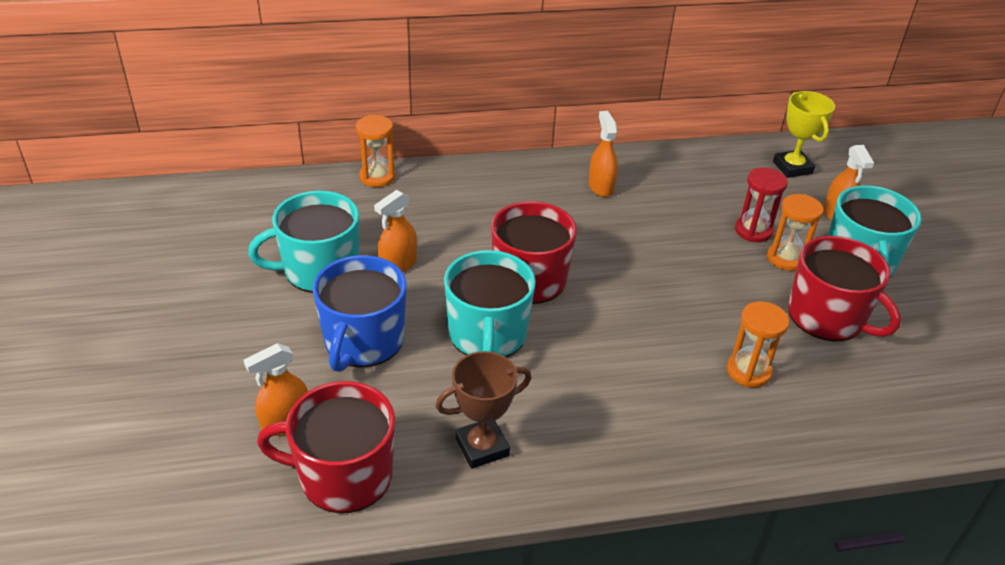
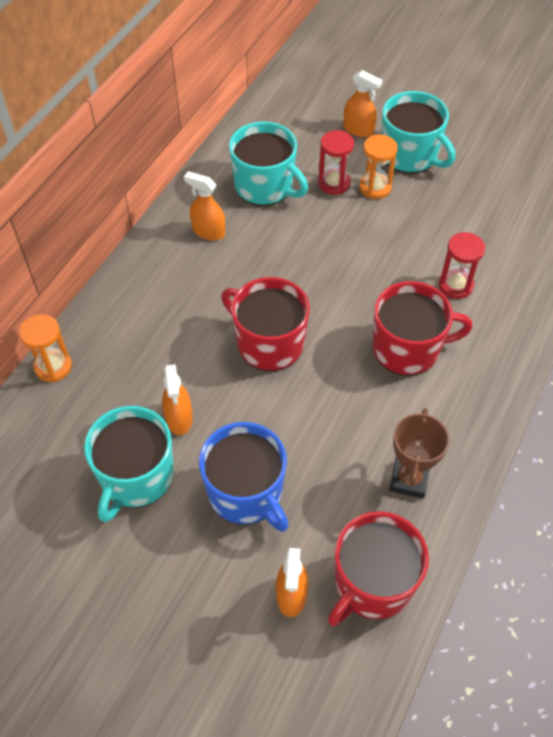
camera: 50 degrees left, 15 degrees up
turquoise mug [444,250,536,358] -> turquoise mug moved to [229,121,308,206]
orange hourglass [727,301,789,388] -> red hourglass [439,232,485,299]
yellow trophy [773,91,835,178] -> none
red mug [788,236,901,342] -> red mug moved to [373,281,473,376]

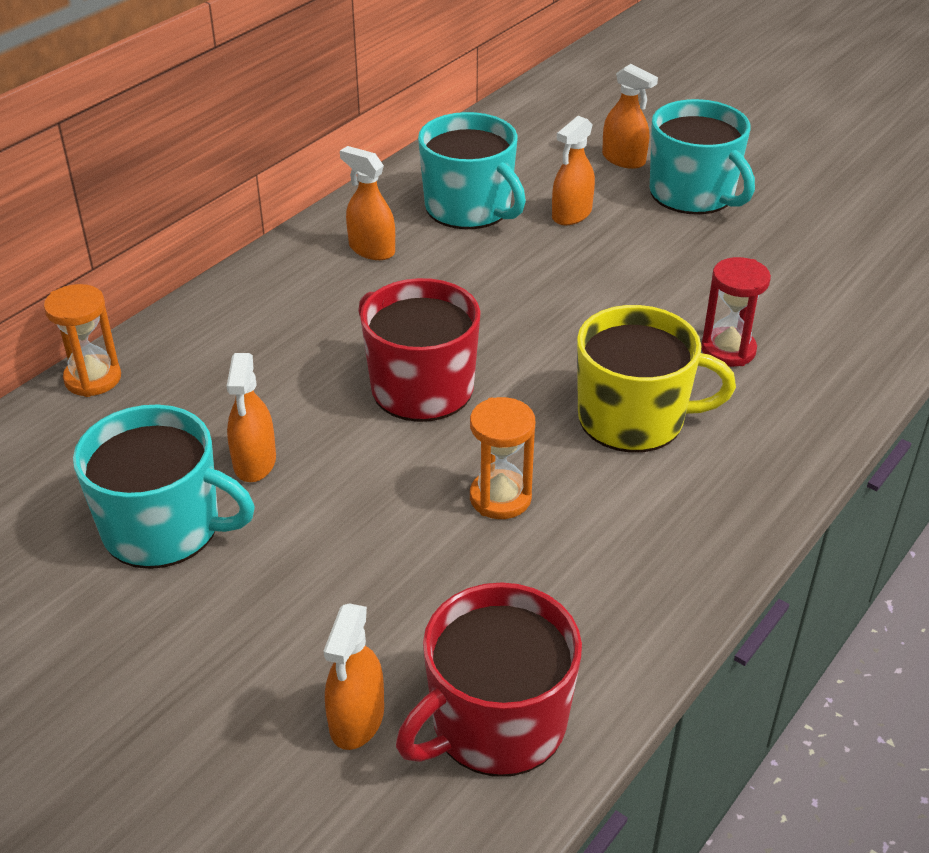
camera: 10 degrees right, 15 degrees down
turquoise mug [84,406,174,522] -> turquoise mug turned 105 degrees counterclockwise [73,404,255,569]
blue mug [199,422,289,532] -> none
red hourglass [318,130,354,195] -> orange spray bottle [552,116,595,226]
orange hourglass [359,135,398,199] -> orange hourglass moved to [470,397,535,519]
red mug [373,281,473,376] -> yellow mug [577,305,736,453]
brown trophy [390,408,449,498] -> none

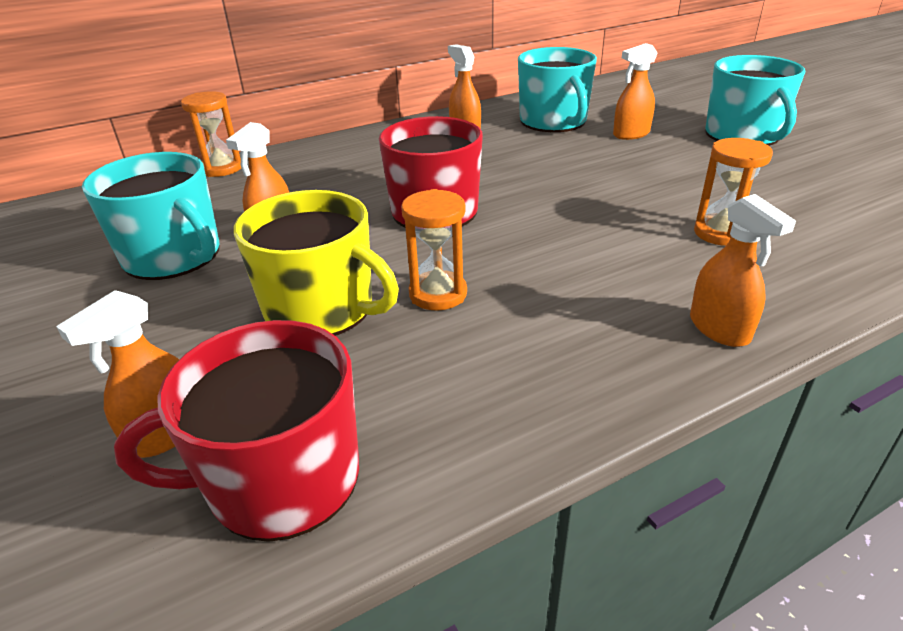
camera: 25 degrees right, 5 degrees down
yellow mug [577,305,736,453] -> yellow mug moved to [234,190,399,336]
orange spray bottle [602,64,658,169] -> orange spray bottle moved to [690,194,796,347]
red hourglass [701,257,771,367] -> orange hourglass [694,138,773,246]

